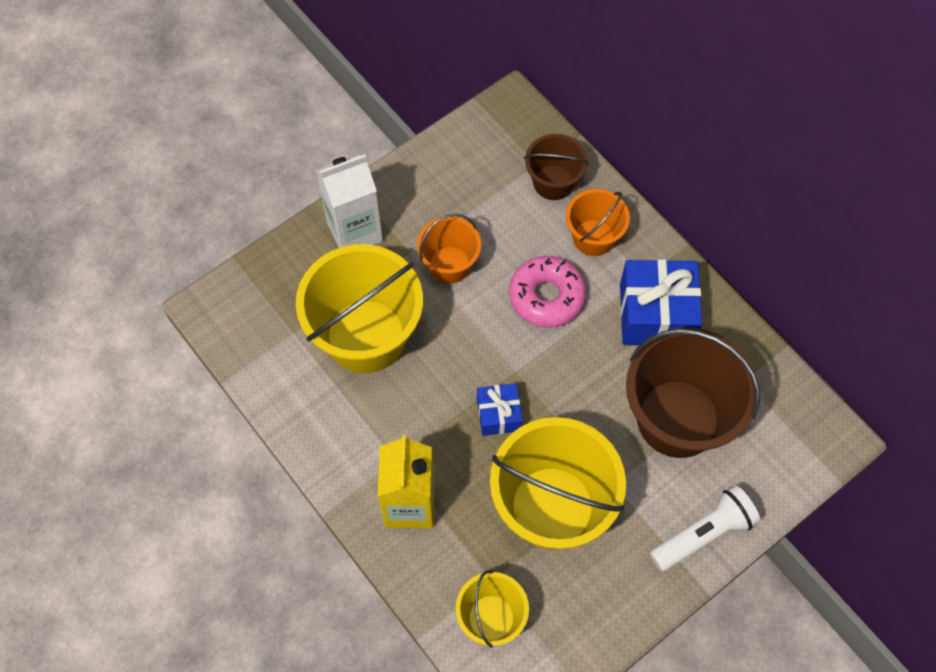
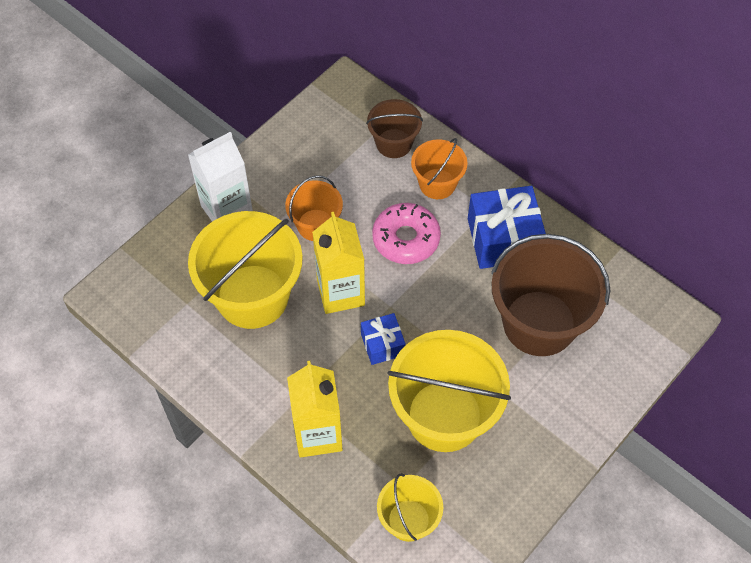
camera: 10 degrees left, 5 degrees down
white flashlight [650,486,760,572] -> none
none -> yellow carton [312,212,365,314]

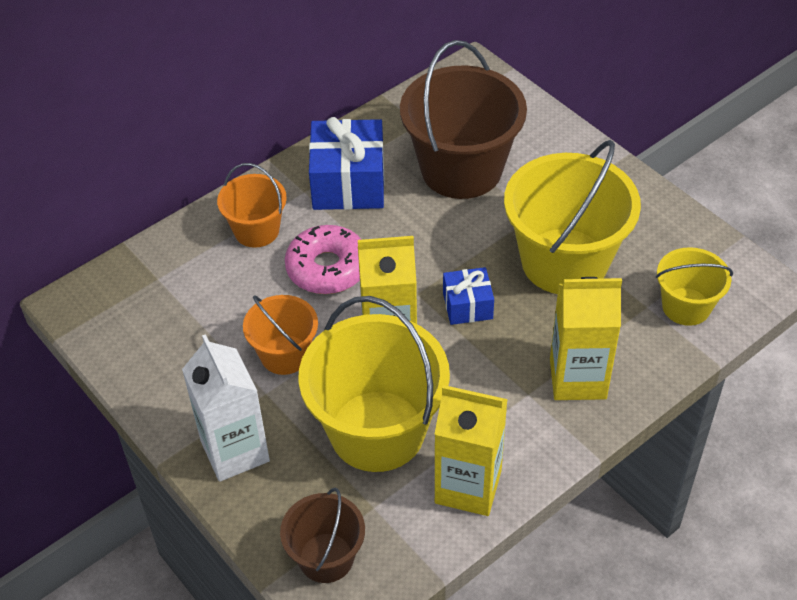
camera: 80 degrees left, 10 degrees down
brown bucket [366,99,423,158] -> brown bucket moved to [280,488,365,583]
none -> yellow carton [435,385,508,516]

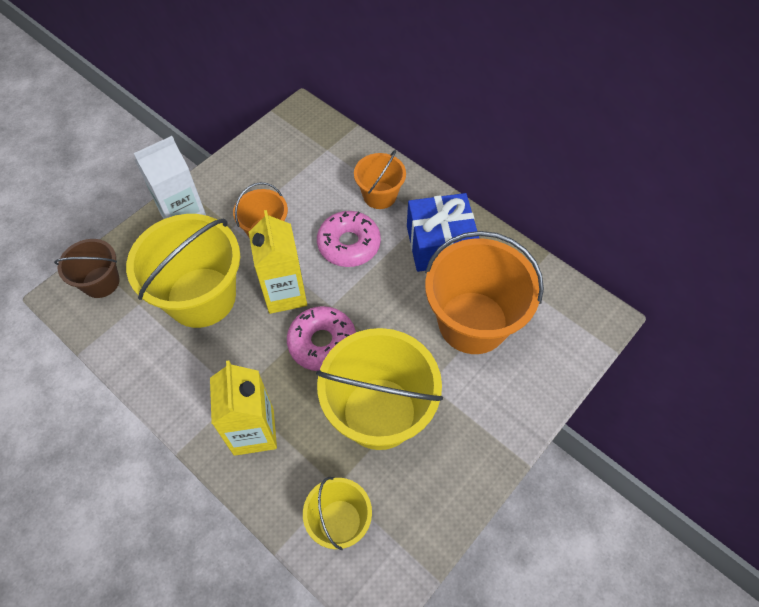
camera: 80 degrees right, 10 degrees up
brown bucket [400,40,527,199] -> orange bucket [425,231,544,354]
yellow carton [435,385,508,516] -> none
blue gift [443,267,494,325] -> pink donut [287,306,356,371]

